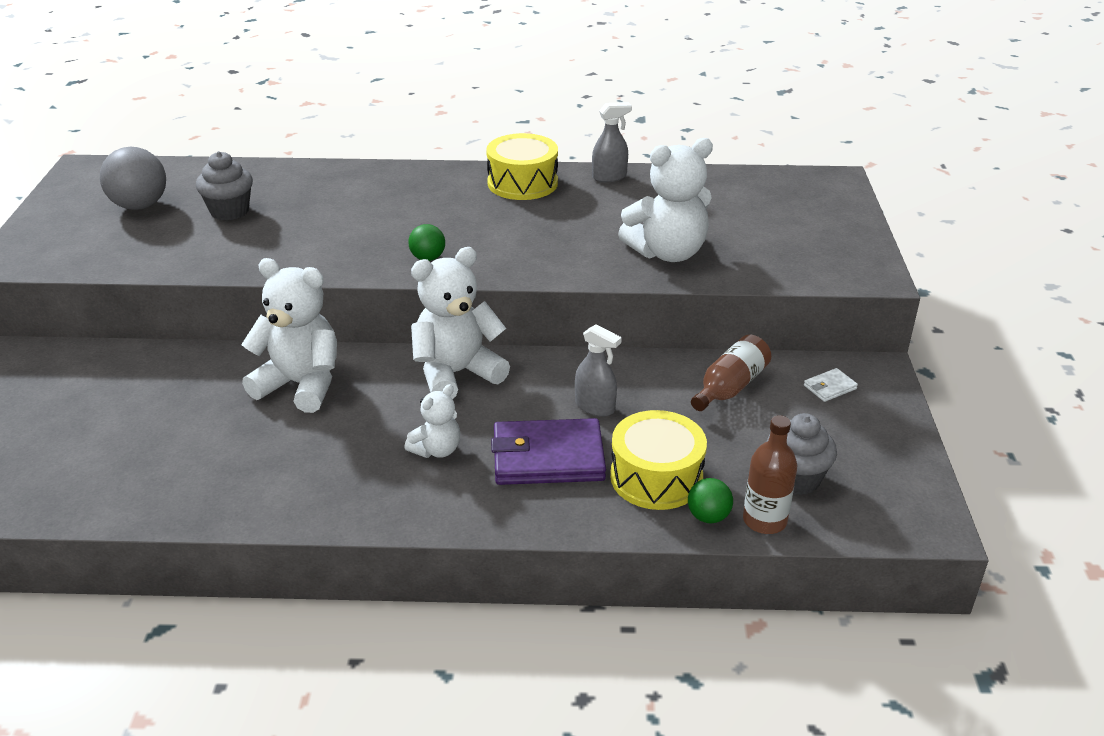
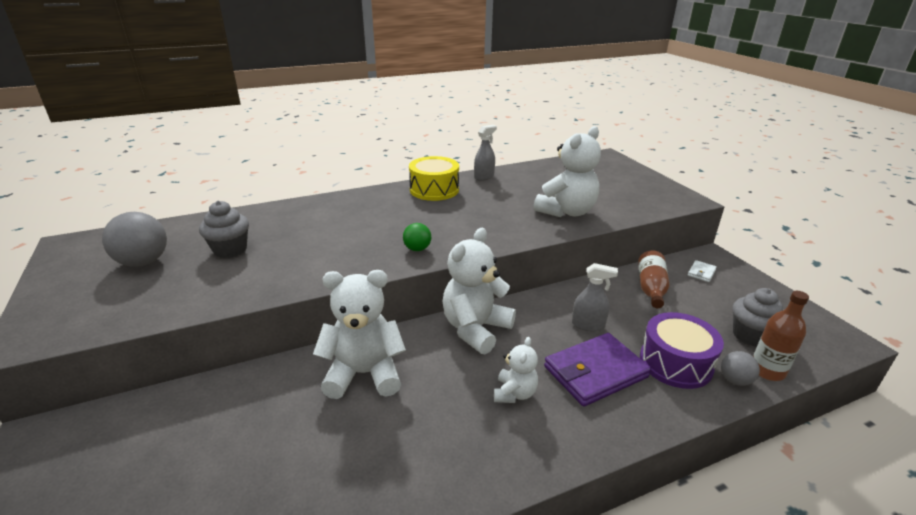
camera: 25 degrees left, 5 degrees down
yellow drum [610,410,707,510] -> purple drum [640,312,724,389]
green ball [688,478,733,523] -> grey ball [721,351,760,386]

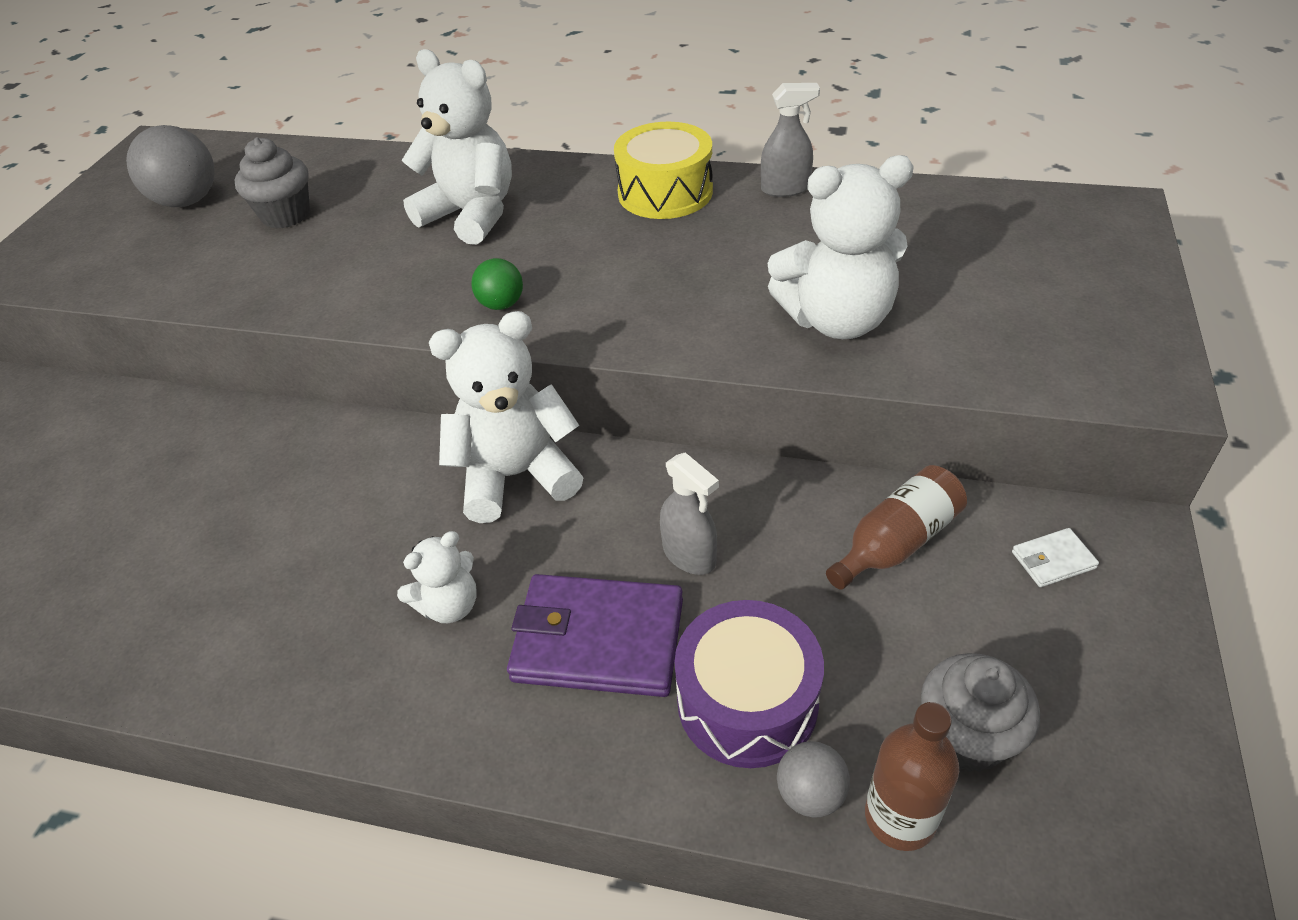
camera: 40 degrees right, 15 degrees up
white teddy bear [313,270,406,399] -> white teddy bear moved to [402,49,512,245]

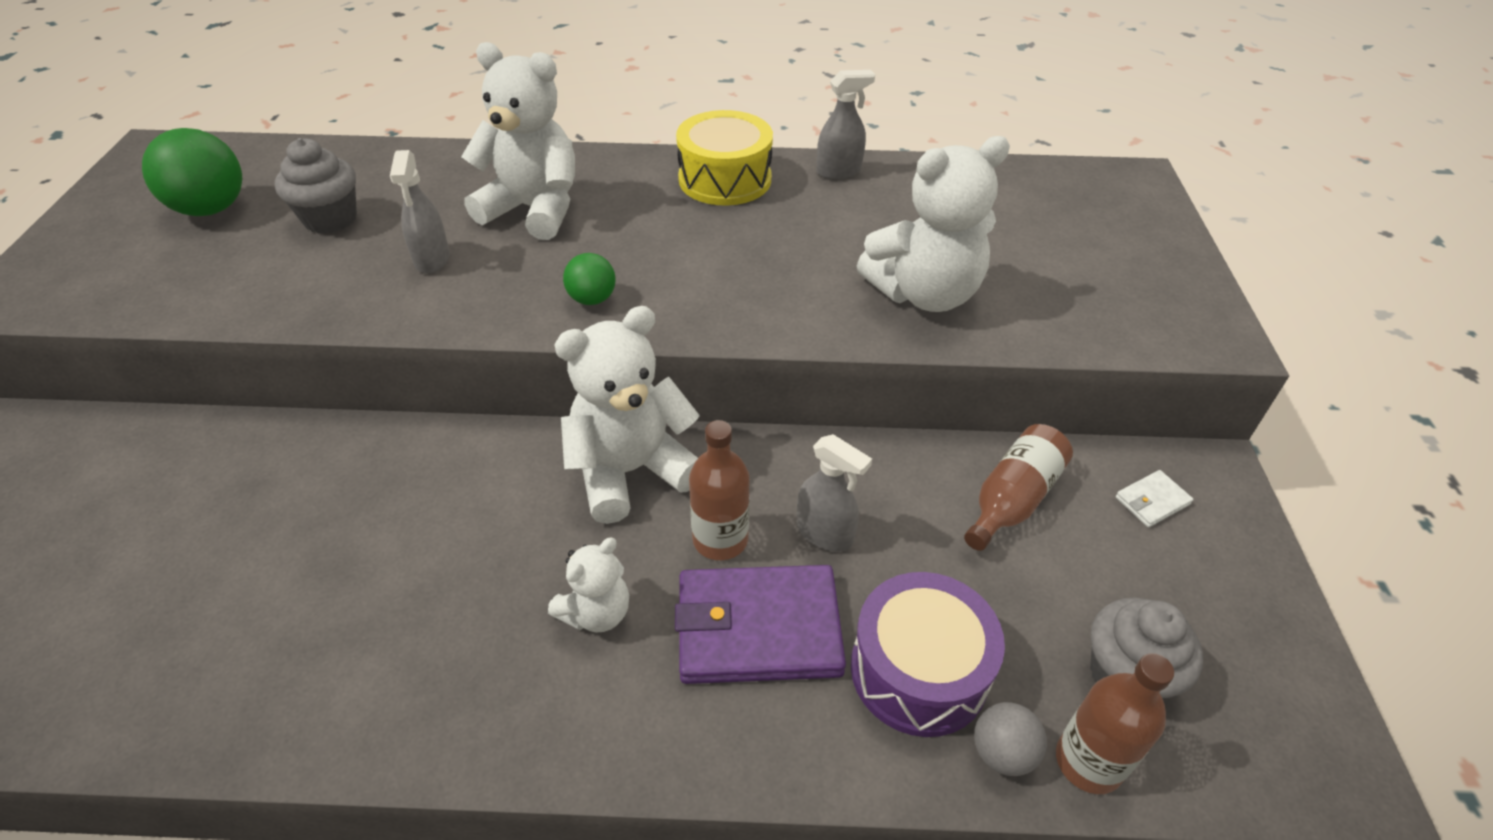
camera: 15 degrees left, 0 degrees up
grey ball [126,125,215,207] -> green ball [142,128,242,216]
none -> grey spray bottle [390,150,450,274]
none -> brown bottle [689,420,750,560]

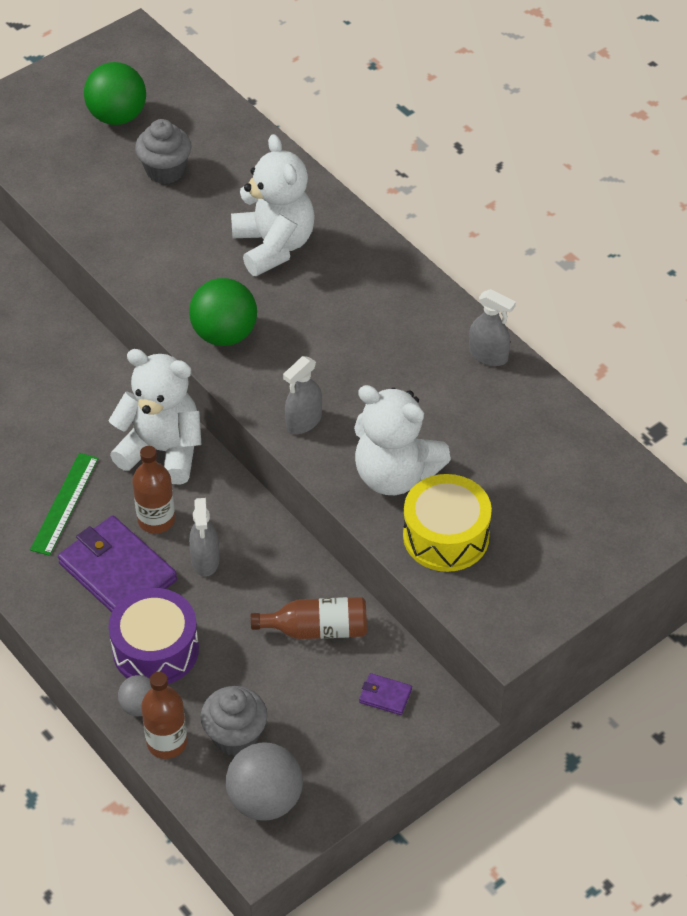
camera: 50 degrees right, 5 degrees up
grey spray bottle [390,150,450,274] -> grey spray bottle moved to [283,356,322,434]
white teddy bear [548,537,629,633] -> green ruler [30,453,99,556]
green ball [563,253,616,305] -> green ball [189,278,257,346], size x1.81
yellow drum [676,110,773,206] -> yellow drum moved to [403,474,492,572]
white wallet [1116,470,1193,527] -> purple wallet [359,673,412,715]
none -> grey ball [226,742,303,820]

